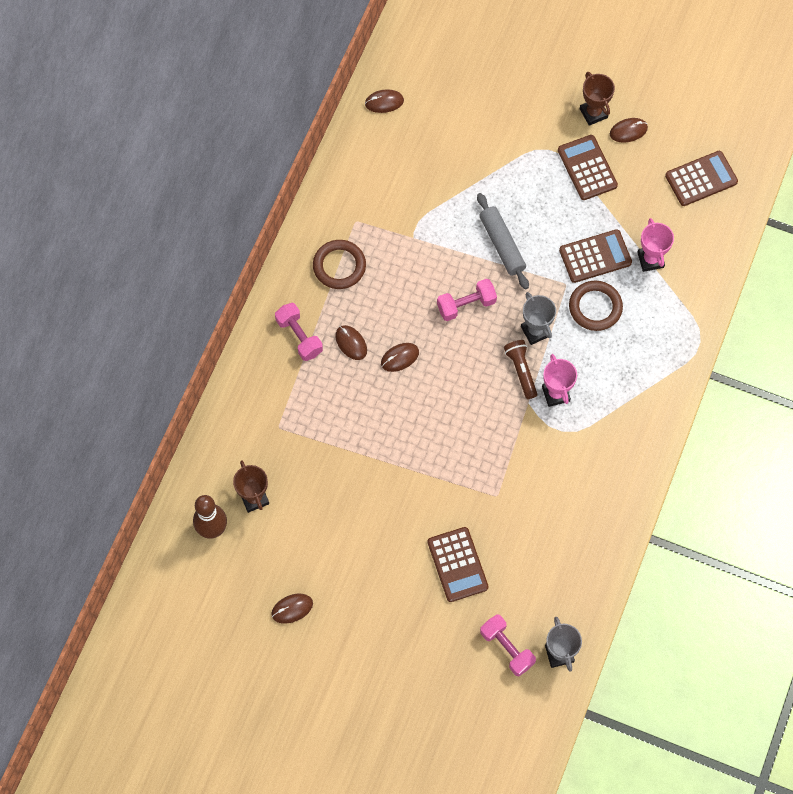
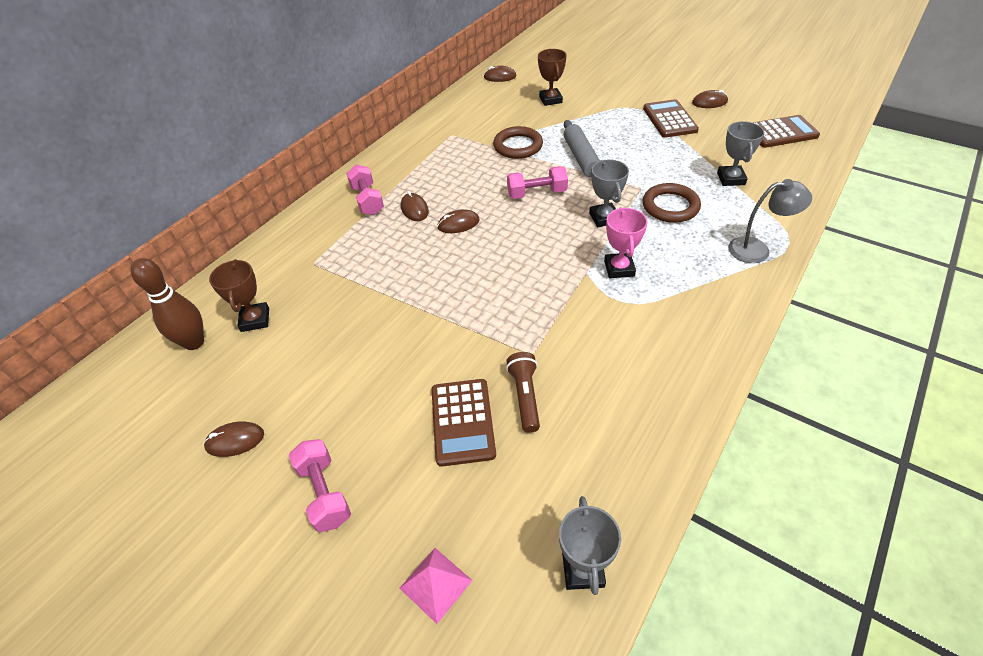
camera: 15 degrees right, 20 degrees down
brown ring [313,240,366,289] -> brown ring moved to [493,126,543,159]
pink dumbbell [480,614,536,676] -> pink dumbbell moved to [289,439,351,532]
brown flashlight [504,340,537,399] -> brown flashlight moved to [506,352,540,433]
brown calculator [559,229,632,283] -> none
brown trophy [580,72,615,126] -> brown trophy moved to [538,49,567,106]
pink trophy [638,218,674,272] -> grey trophy [717,121,764,186]
none -> pink pyramid [399,548,473,624]
none -> grey lamp [728,179,812,263]

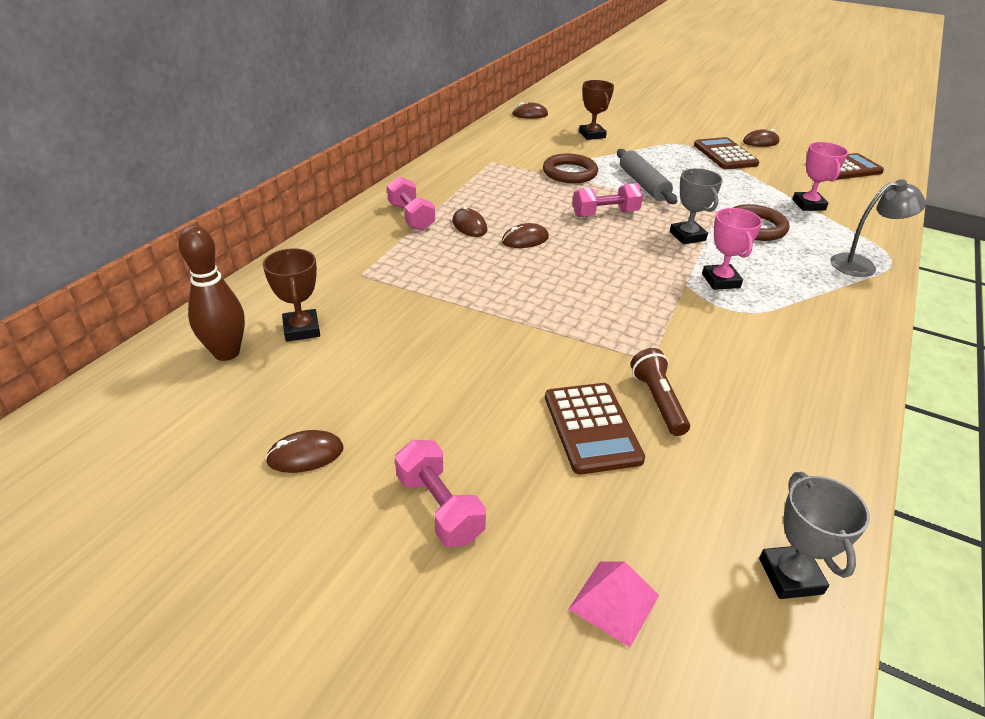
camera: 10 degrees left, 10 degrees down
grey trophy [717,121,764,186] -> pink trophy [792,142,849,211]

